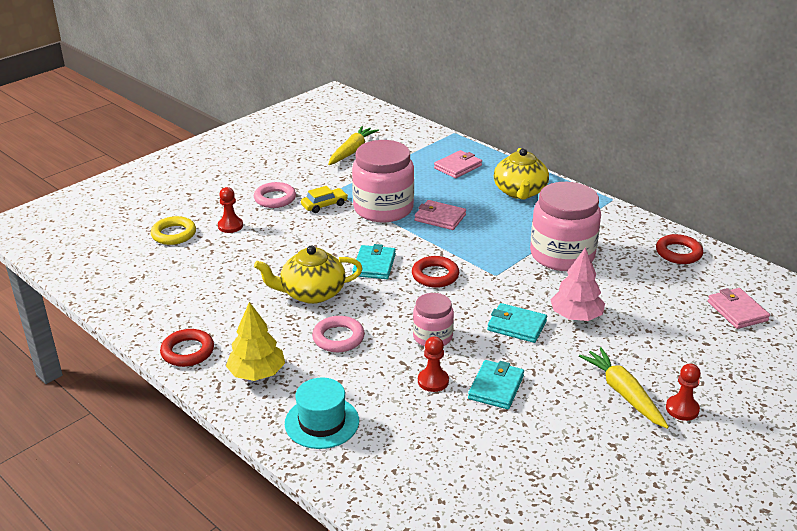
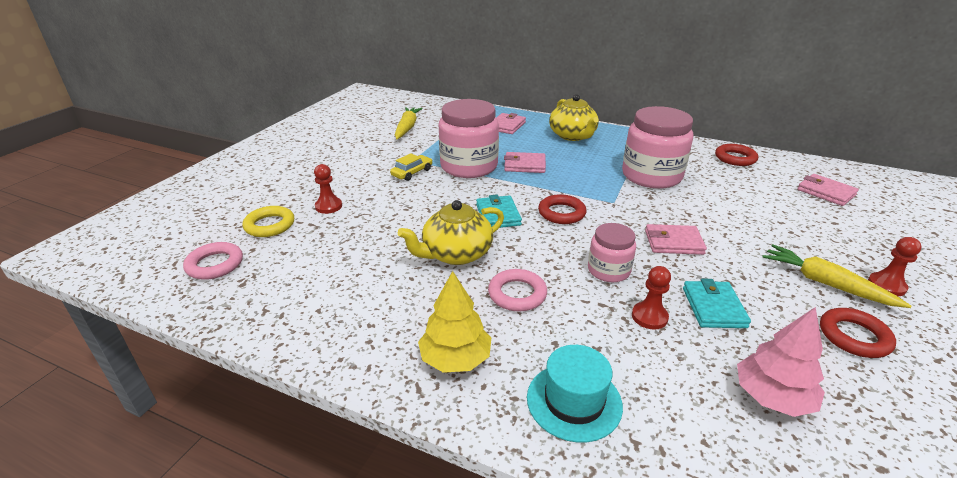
camera: 20 degrees left, 0 degrees up
red ring [160,329,214,367] -> red ring moved to [820,308,896,358]
pink ring [254,182,296,208] -> pink ring moved to [183,242,243,280]
turquoise wallet [487,303,547,343] -> pink wallet [645,224,707,255]
pink tree [550,247,605,321] -> pink tree moved to [737,307,825,417]

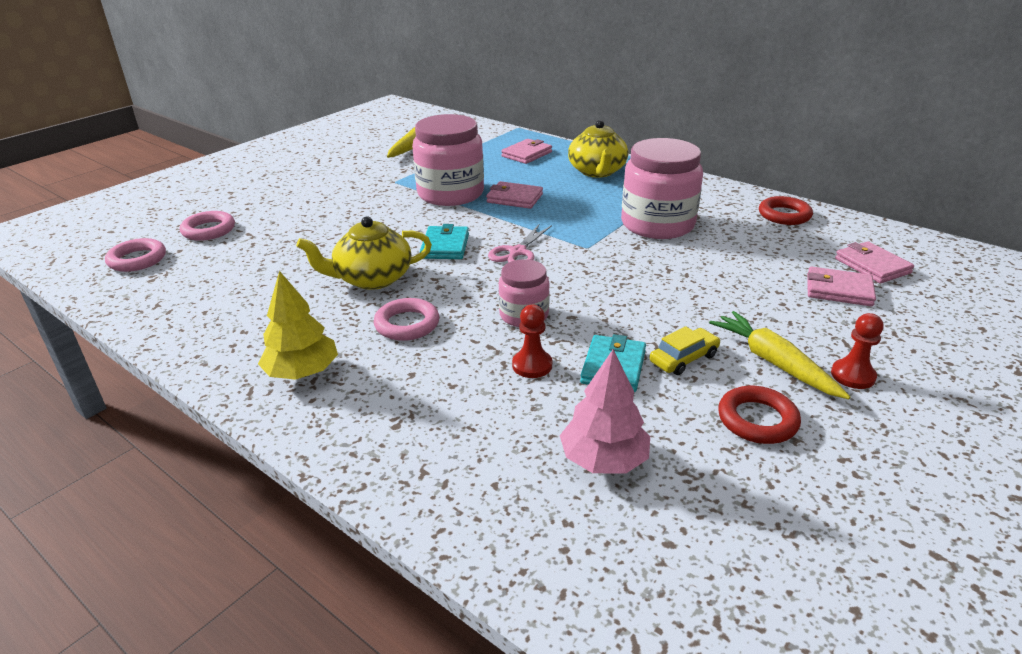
camera: 15 degrees right, 0 degrees up
yellow ring [242,206,294,237] -> pink ring [180,211,235,241]
red pawn [314,164,342,214] -> none
yellow car [390,153,432,181] -> yellow car moved to [650,326,720,375]
turquoise hat [527,345,623,443] -> none
red ring [538,194,586,224] -> pink scissors [488,223,552,262]
pink wallet [645,224,707,255] -> pink wallet moved to [807,266,876,306]

